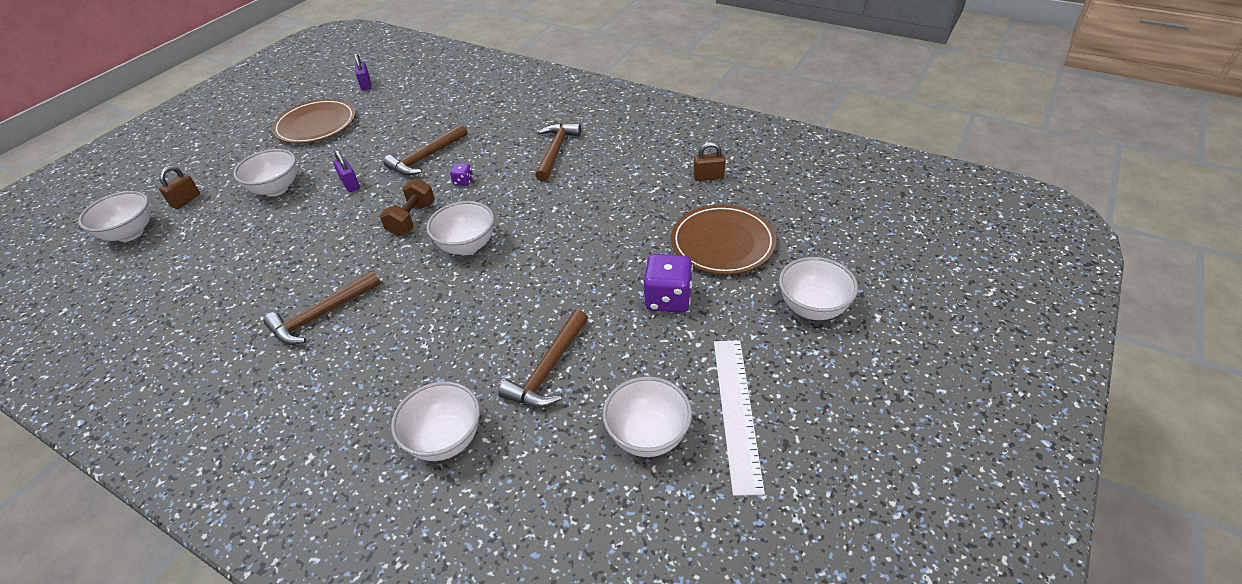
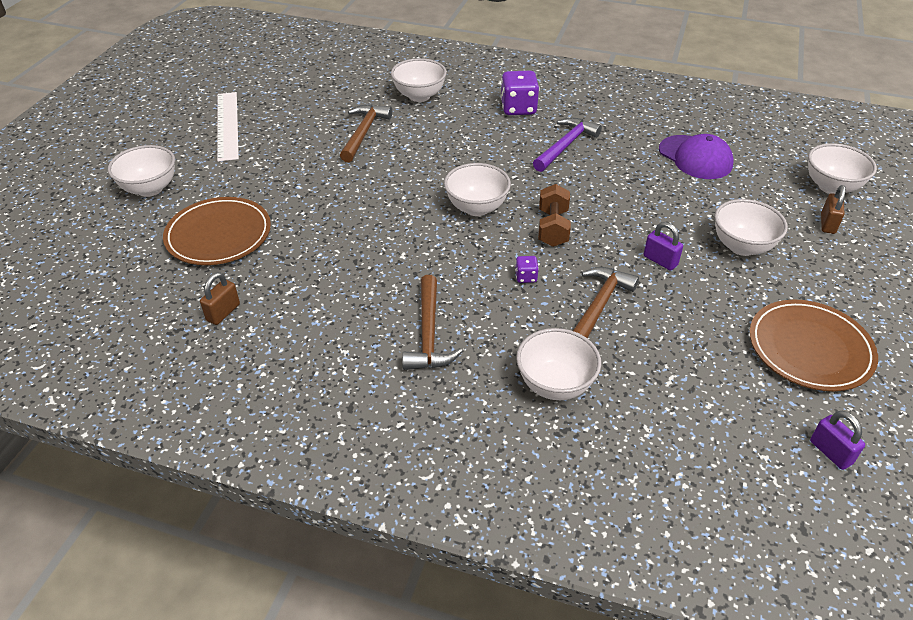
camera: 165 degrees right, 0 degrees up
brown hammer [263,271,380,345] -> purple hammer [533,118,602,172]
white bowl [602,376,692,457] -> white bowl moved to [516,328,601,400]
purple dice [644,254,693,313] -> purple dice moved to [501,71,540,115]
brown padlock [694,142,725,181] -> brown padlock turned 45 degrees counterclockwise [200,272,240,325]
none -> purple cap [659,134,733,179]

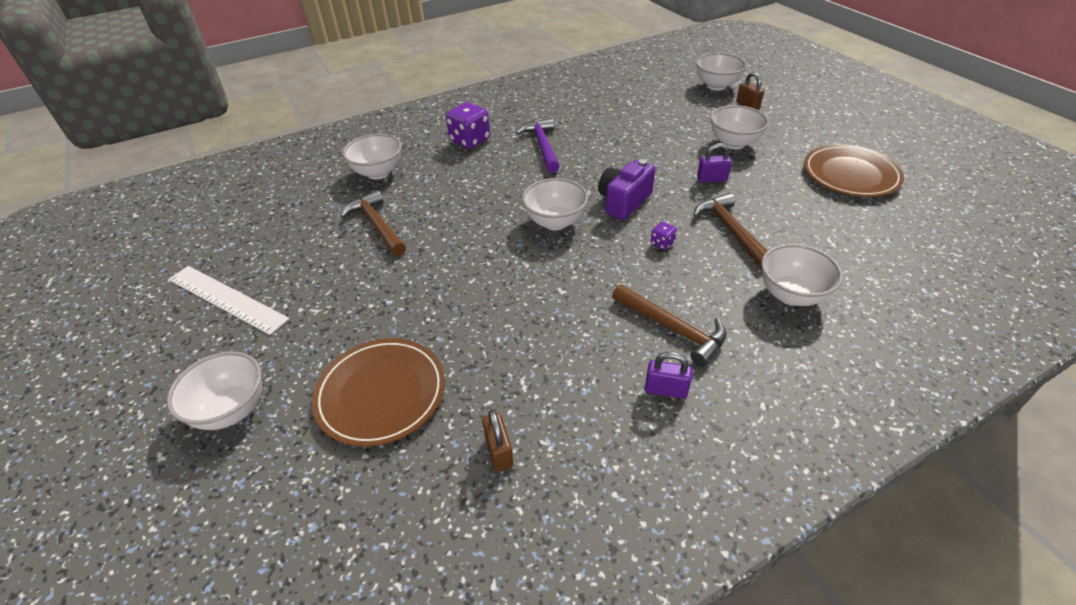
camera: 45 degrees left, 0 degrees up
brown dumbbell [538,184,571,247] -> purple camera [598,159,655,220]
purple cap [659,134,733,179] -> none
purple padlock [810,411,865,470] -> purple padlock moved to [645,352,692,399]

